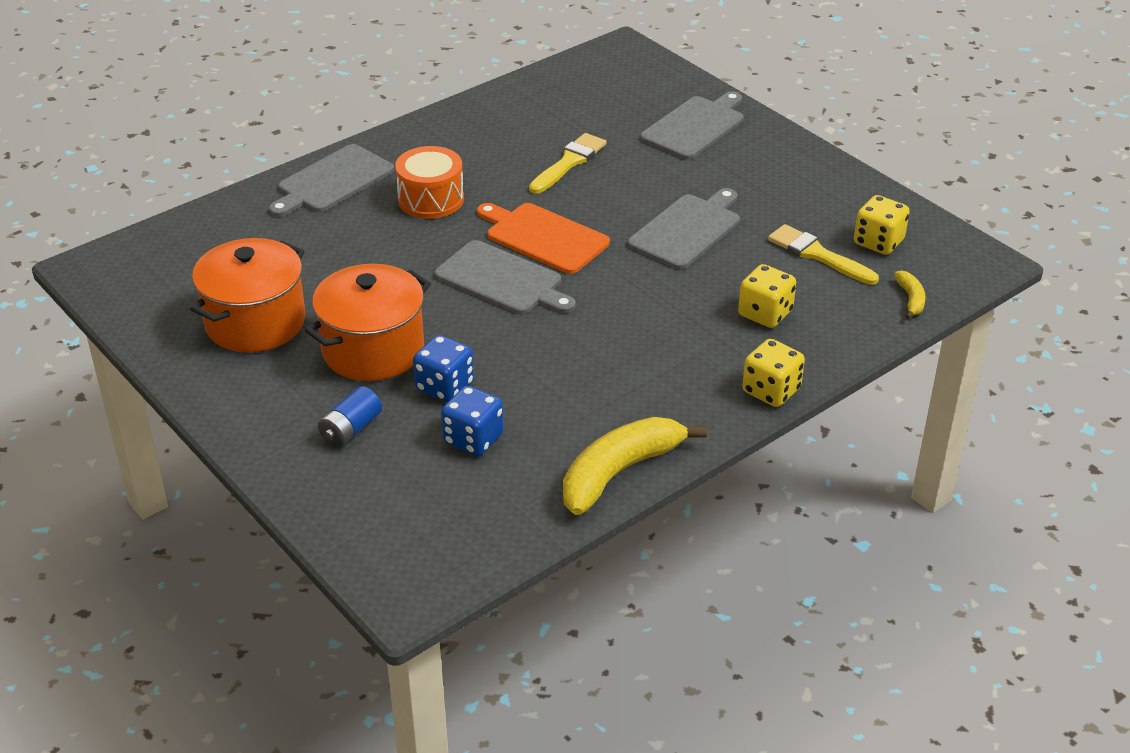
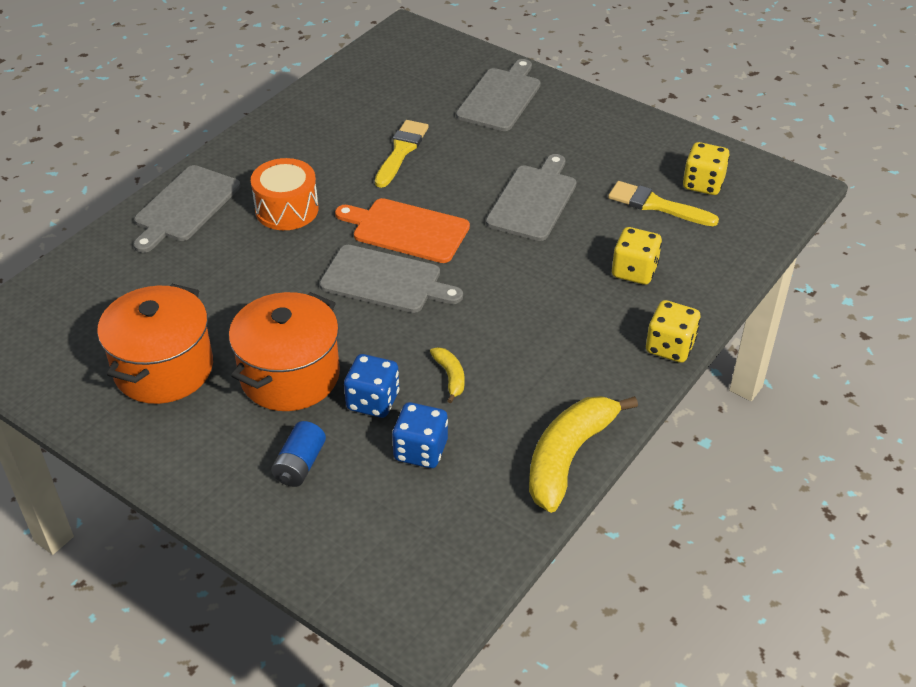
camera: 15 degrees left, 5 degrees up
yellow banana [894,271,926,319] -> yellow banana moved to [430,347,465,403]

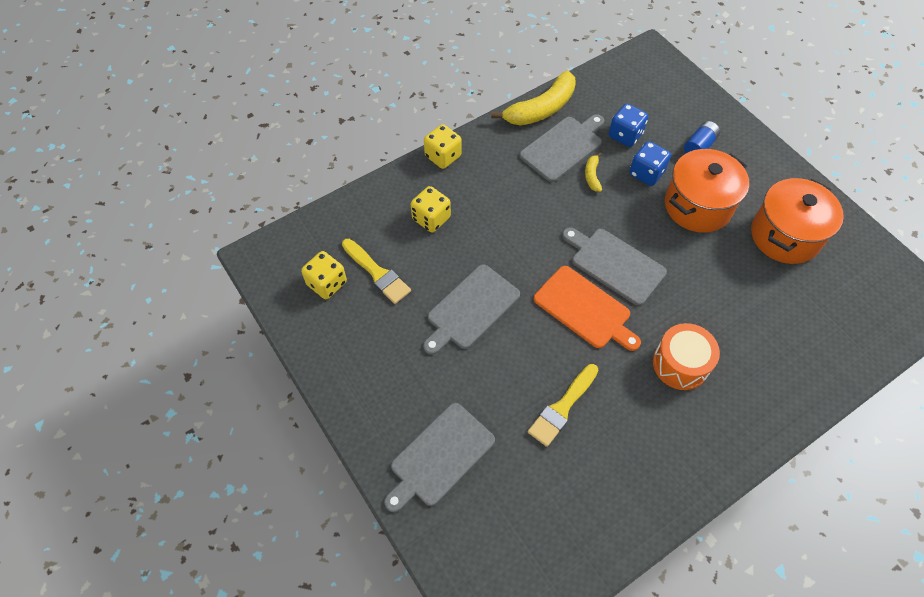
camera: 160 degrees left, 15 degrees up
grey cutting board [133,165,241,253] -> grey cutting board moved to [519,114,604,182]

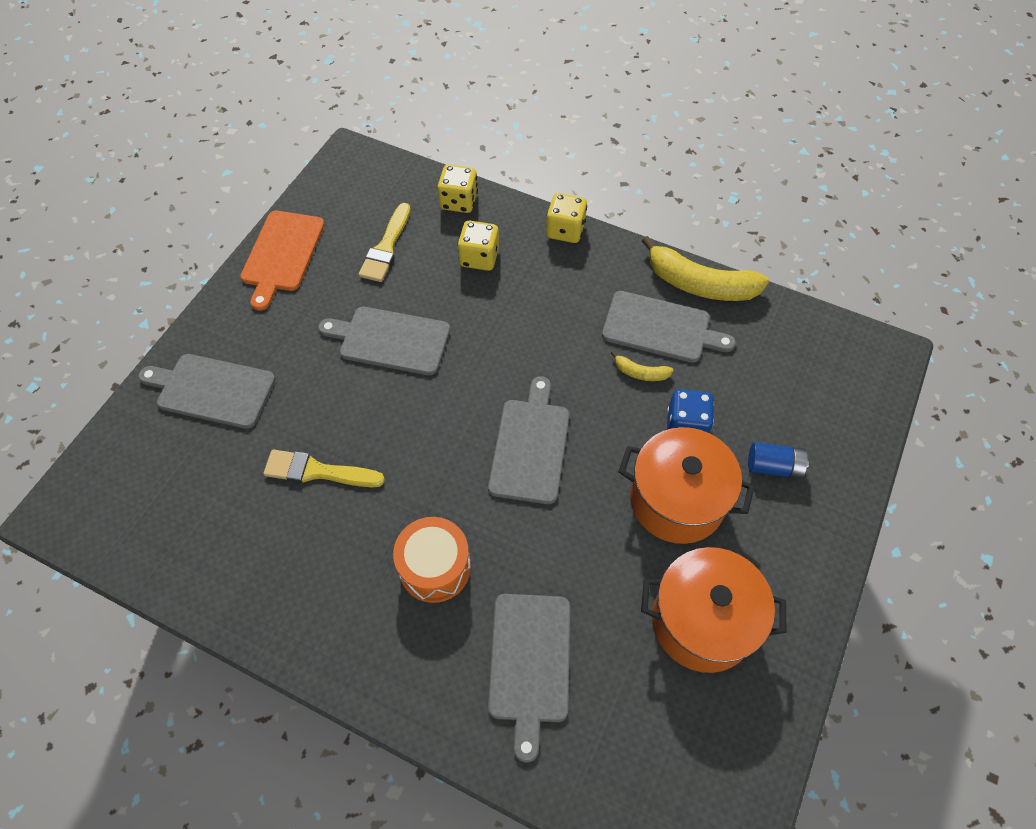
camera: 60 degrees right, 0 degrees up
yellow dice [301,251,347,299] -> yellow dice moved to [437,164,478,213]
orange cutting board [534,266,641,351] -> orange cutting board moved to [240,211,325,311]
yellow banana [585,152,602,192] -> yellow banana turned 135 degrees counterclockwise [611,351,674,381]
blue dice [609,104,648,147] -> none
none -> grey cutting board [488,594,570,762]

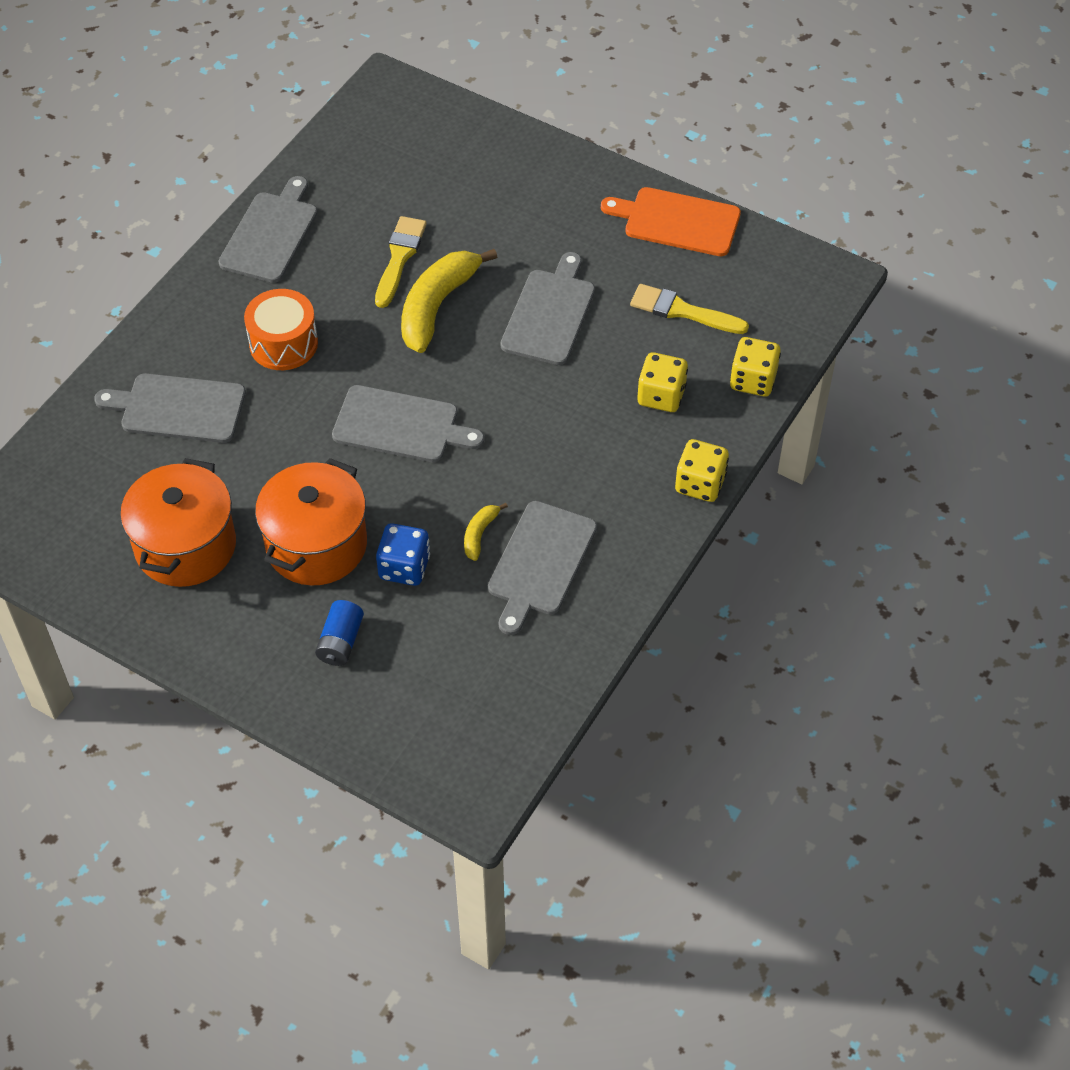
camera: 95 degrees right, 5 degrees down
grey cutting board [138,354,275,429] -> grey cutting board moved to [218,176,318,283]
yellow banana [642,236,769,301] -> yellow banana moved to [401,249,497,353]

